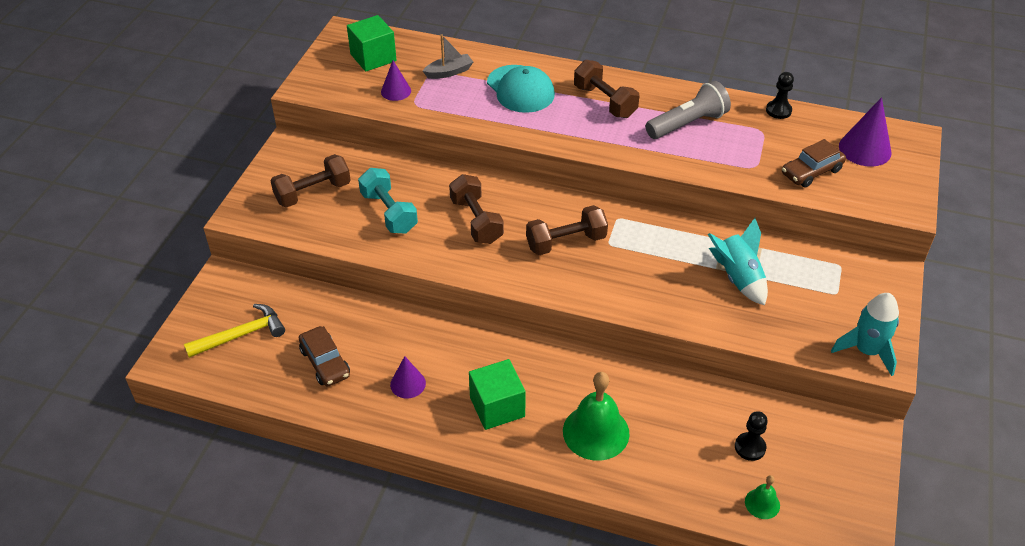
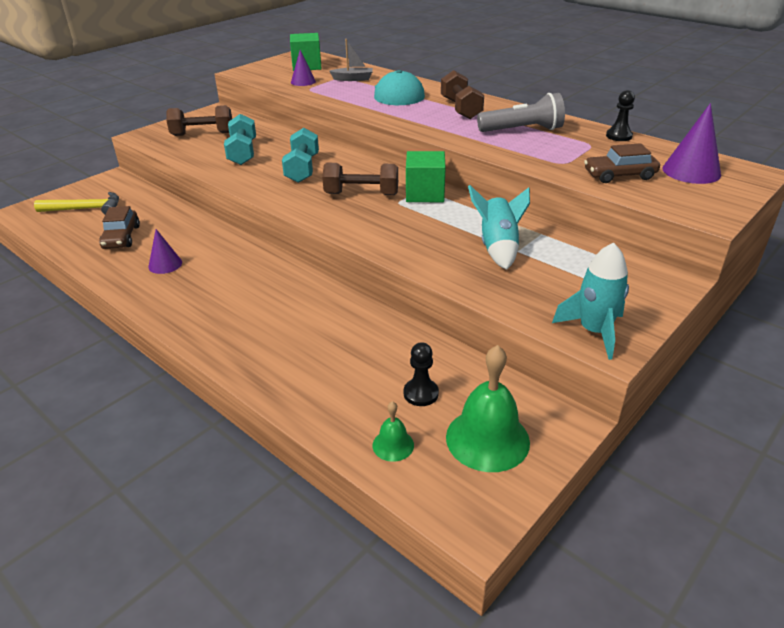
camera: 25 degrees right, 10 degrees down
brown dumbbell [449,174,504,244] -> turquoise dumbbell [282,128,319,183]
green cube [469,359,526,430] -> green cube moved to [406,151,446,202]
green bell [563,372,629,461] -> green bell moved to [446,345,530,472]

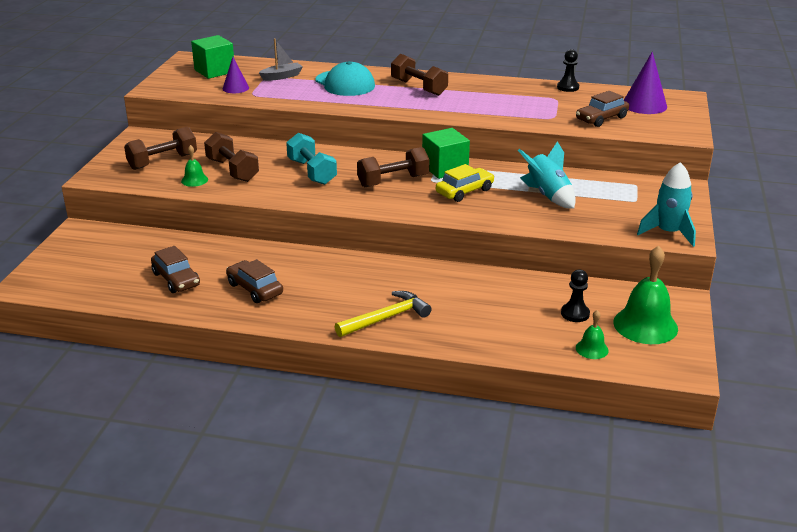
camera: 30 degrees left, 5 degrees down
yellow hammer [34,192,119,215] -> yellow hammer moved to [335,291,432,337]
purple cone [148,229,182,274] -> brown car [226,259,283,303]
turquoise dumbbell [224,114,256,165] -> brown dumbbell [204,132,259,182]
grey flashlight [477,93,565,132] -> none
none -> green bell [181,145,208,187]
none -> yellow car [436,164,495,202]

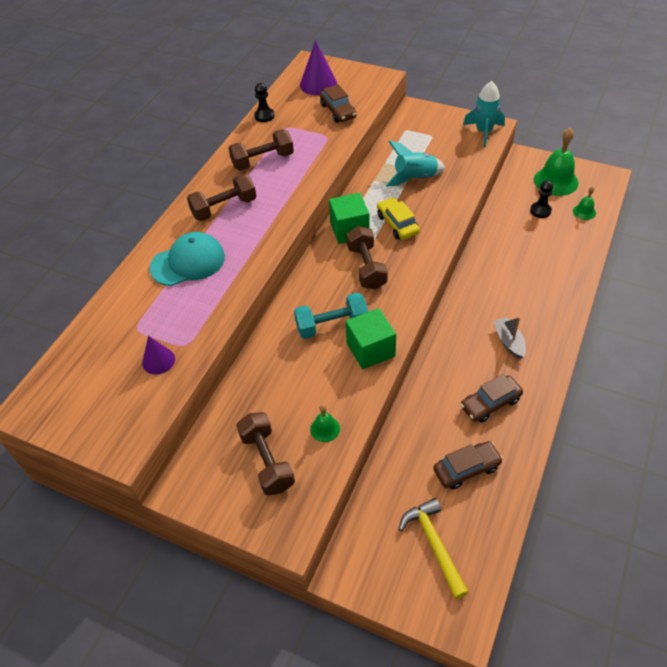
camera: 75 degrees left, 20 degrees up
green cube [191,35,234,79] -> green cube moved to [346,308,396,369]
brown dumbbell [204,132,259,182] -> brown dumbbell moved to [229,129,294,171]
grey boat [259,39,303,81] -> grey boat moved to [494,317,526,359]
yellow hammer [335,291,432,337] -> yellow hammer moved to [399,498,468,599]

